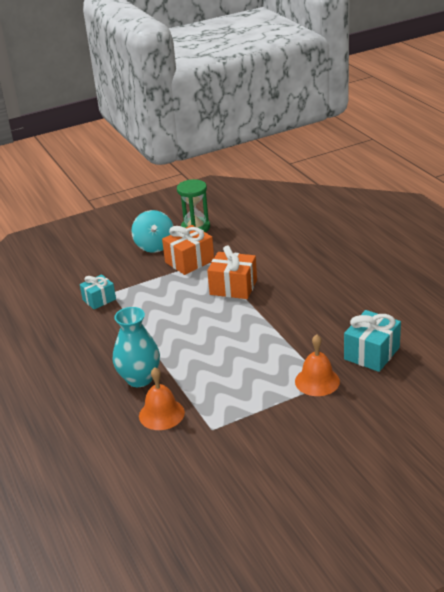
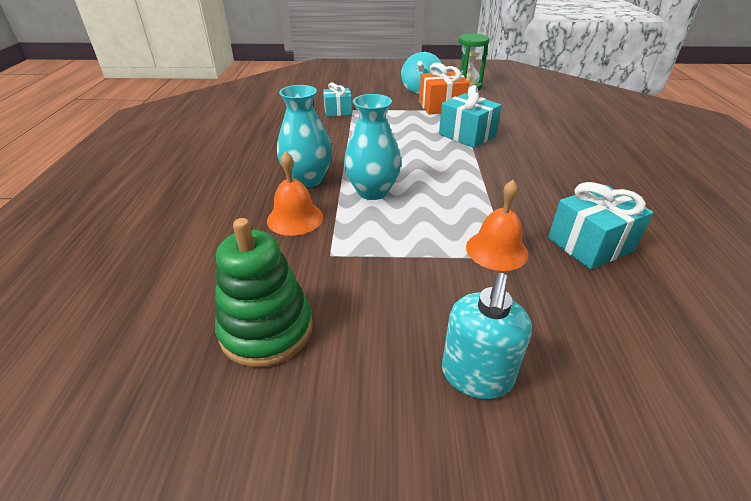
camera: 25 degrees right, 5 degrees up
orange gift [207,246,257,299] -> turquoise gift [439,85,502,148]
none -> green stacking toy [215,218,313,367]
none -> turquoise vase [344,94,401,200]
none -> turquoise soap dispenser [442,273,532,399]

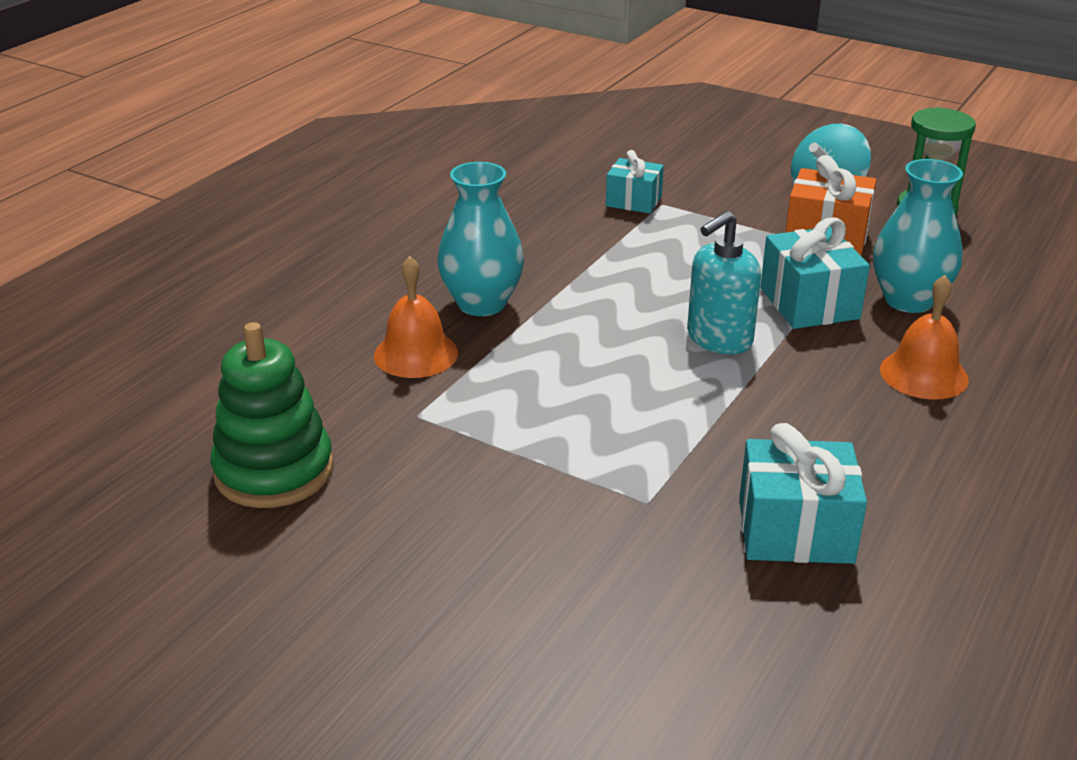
camera: 30 degrees right, 5 degrees down
turquoise vase [344,94,401,200] -> turquoise vase moved to [873,159,963,313]
turquoise soap dispenser [442,273,532,399] -> turquoise soap dispenser moved to [687,211,761,354]
orange bell [466,180,528,271] -> orange bell moved to [880,275,969,400]

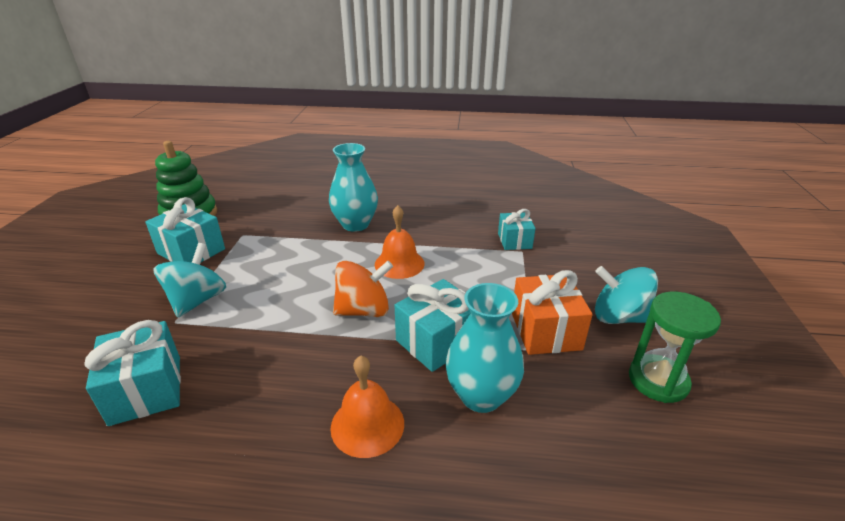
camera: 65 degrees right, 0 degrees up
orange bell [374,256,458,378] -> orange bell moved to [375,205,425,279]
turquoise soap dispenser [687,211,761,354] -> orange spinning top [333,261,393,317]
none -> turquoise gift [145,197,225,263]
none -> turquoise spinning top [153,243,226,318]

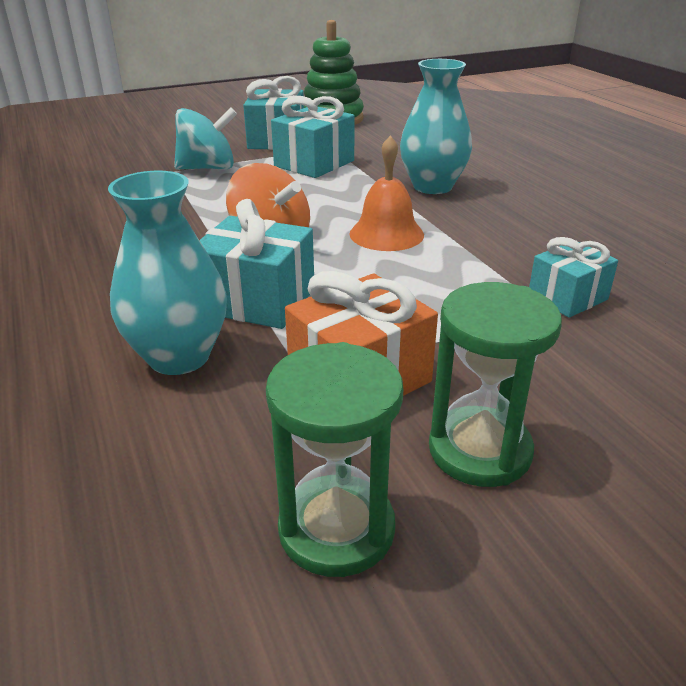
camera: 60 degrees right, 0 degrees up
turquoise gift [84,320,181,426] -> turquoise gift moved to [271,96,355,178]
orange bell [330,356,404,458] -> none
turquoise spinning top [595,266,658,324] -> green hourglass [429,282,562,487]

